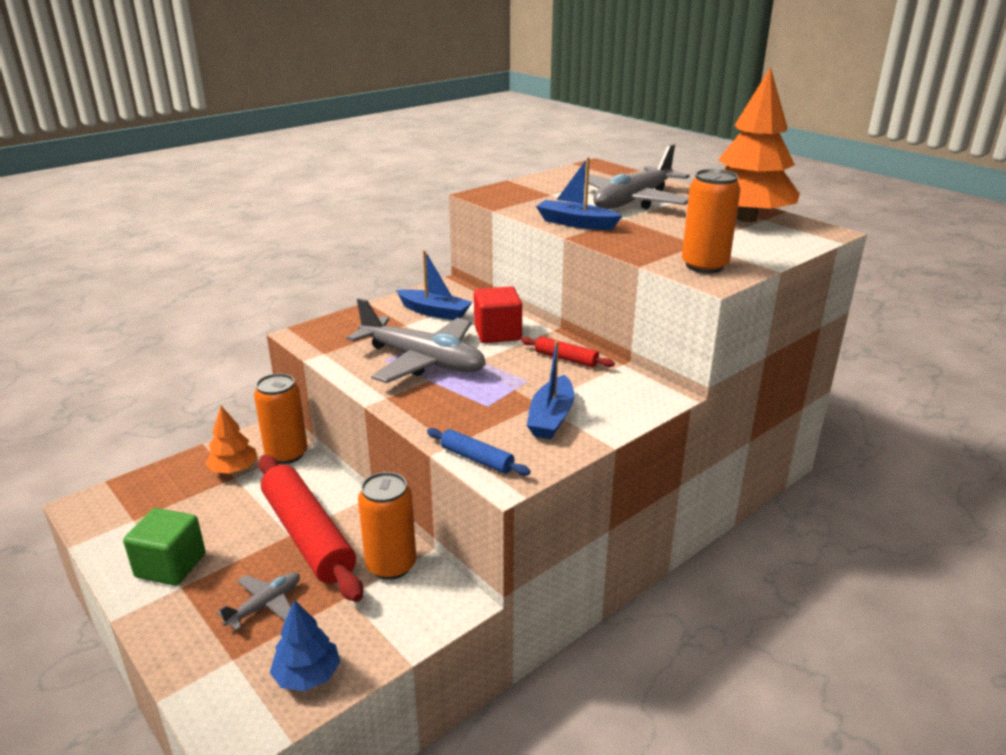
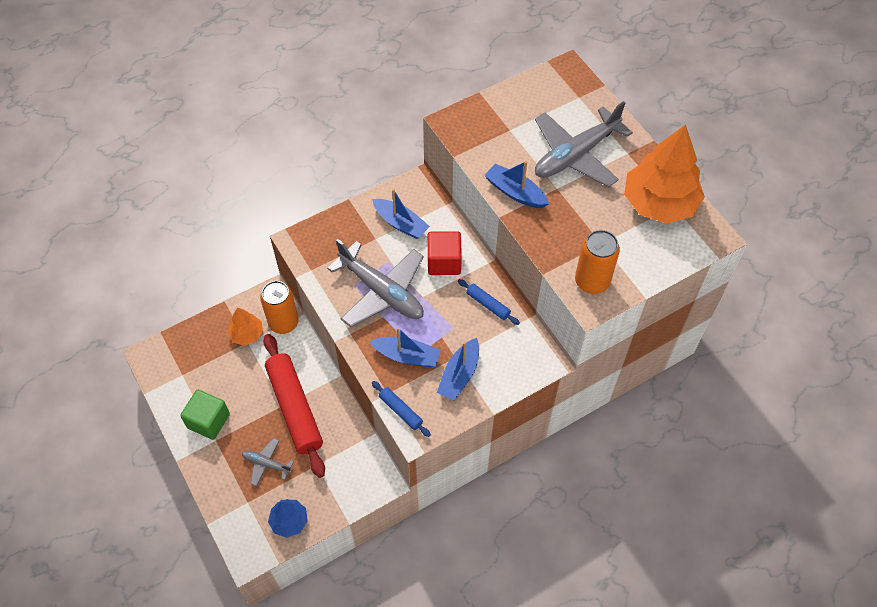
camera: 10 degrees right, 30 degrees up
grey plane [217,572,300,631] -> grey plane turned 120 degrees counterclockwise [242,438,294,486]
orange can [358,472,416,580] -> none
red rolling pin [521,336,615,367] -> blue rolling pin [458,279,520,325]
none -> blue boat [369,327,441,367]

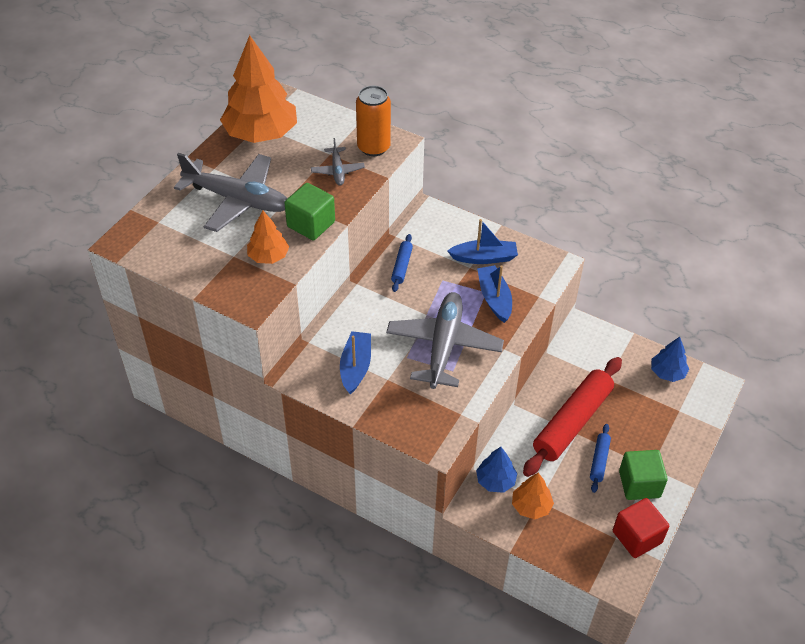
camera: 120 degrees left, 10 degrees down
grey plane [242,438,294,486] -> grey plane moved to [311,138,365,185]
orange can [260,281,299,334] -> blue tree [476,447,517,493]
blue rolling pin [372,381,431,437] -> blue rolling pin moved to [590,424,611,493]
red cube [428,231,462,275] -> red cube moved to [613,498,669,558]
blue boat [484,161,549,208] -> green cube [285,183,335,240]
none -> orange tree [247,211,289,264]

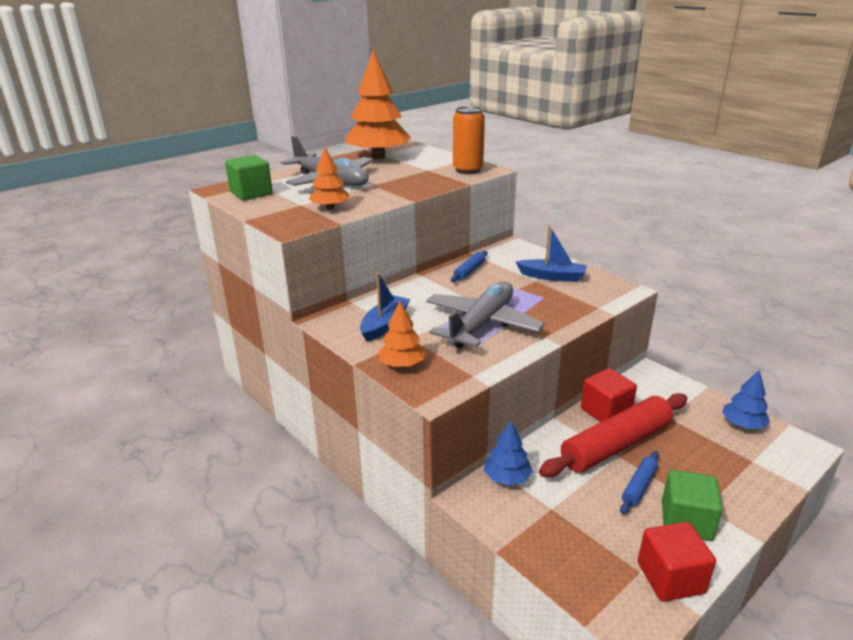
camera: 20 degrees right, 20 degrees down
green cube [285,183,335,240] -> green cube moved to [225,155,273,200]
grey plane [311,138,365,185] -> none
blue boat [477,265,512,323] -> none
orange tree [512,473,554,519] -> orange tree moved to [378,301,426,368]
none -> red cube [581,368,637,422]

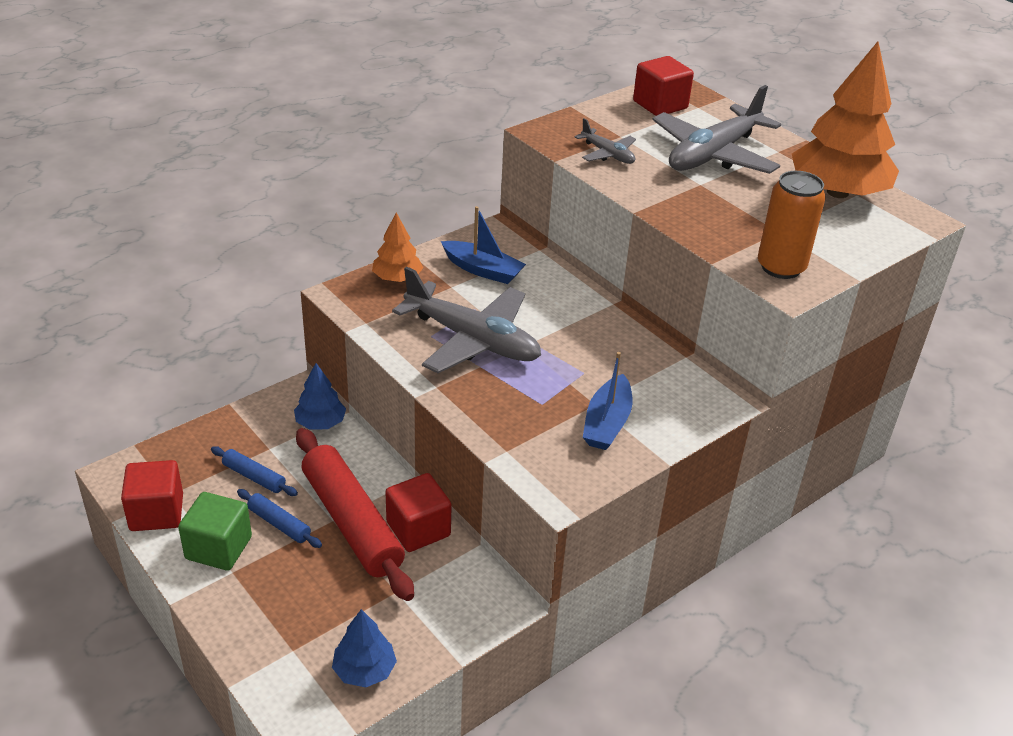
camera: 90 degrees right, 10 degrees up
green cube [225,155,273,200] -> red cube [633,56,694,116]
orange tree [309,147,349,210] -> grey plane [574,118,636,164]
blue rolling pin [451,251,487,282] -> blue rolling pin moved to [211,446,298,496]

